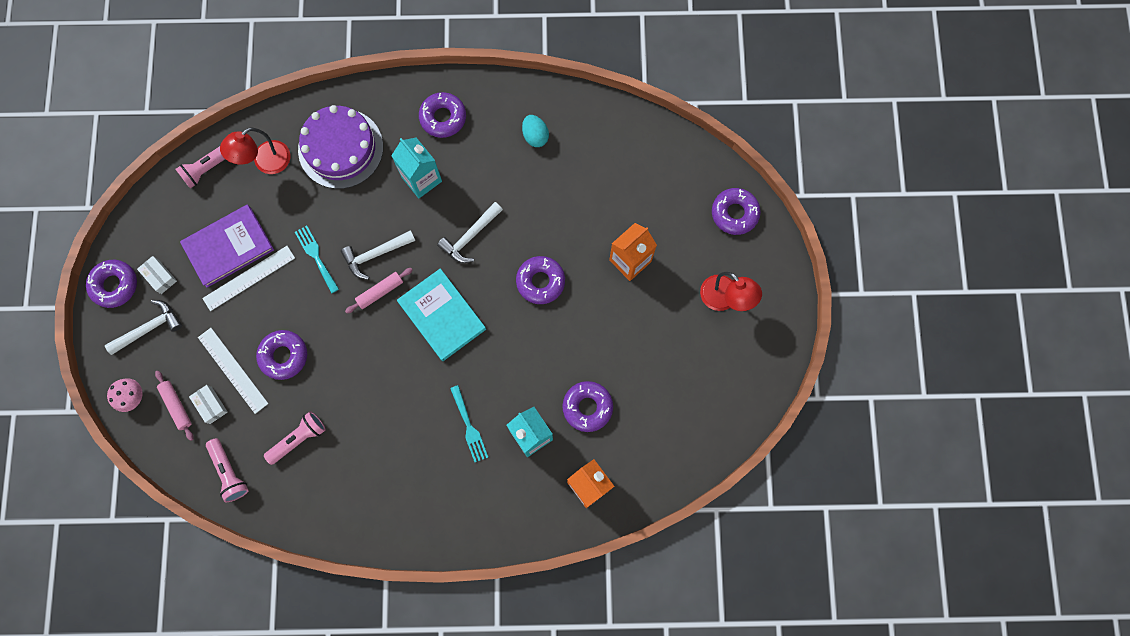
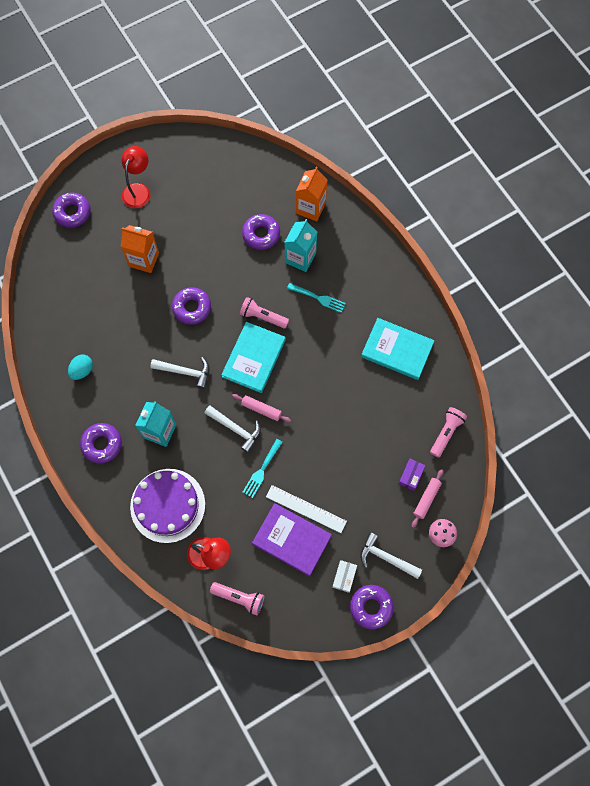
camera: 120 degrees left, 5 degrees down
white box [189,385,228,424] -> purple box [399,459,425,491]
white ruler [198,328,269,414] -> none
purple donut [256,330,307,380] -> none
pink flashlight [264,411,326,465] -> pink flashlight moved to [240,297,289,329]
turquoise fork [450,385,488,462] -> turquoise fork turned 75 degrees clockwise [287,283,346,313]
none -> turquoise book [361,318,435,380]

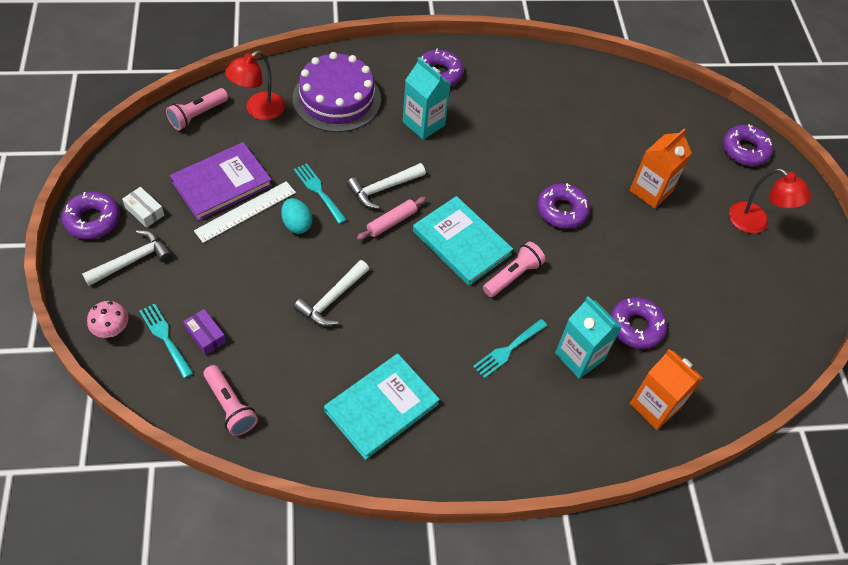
camera: 110 degrees right, 15 degrees down
turquoise egg [68,355,93,380] -> turquoise egg moved to [281,198,312,234]
white hammer [150,357,210,389] -> white hammer moved to [294,260,369,326]
pink rolling pin [412,469,443,528] -> turquoise fork [139,303,193,378]

